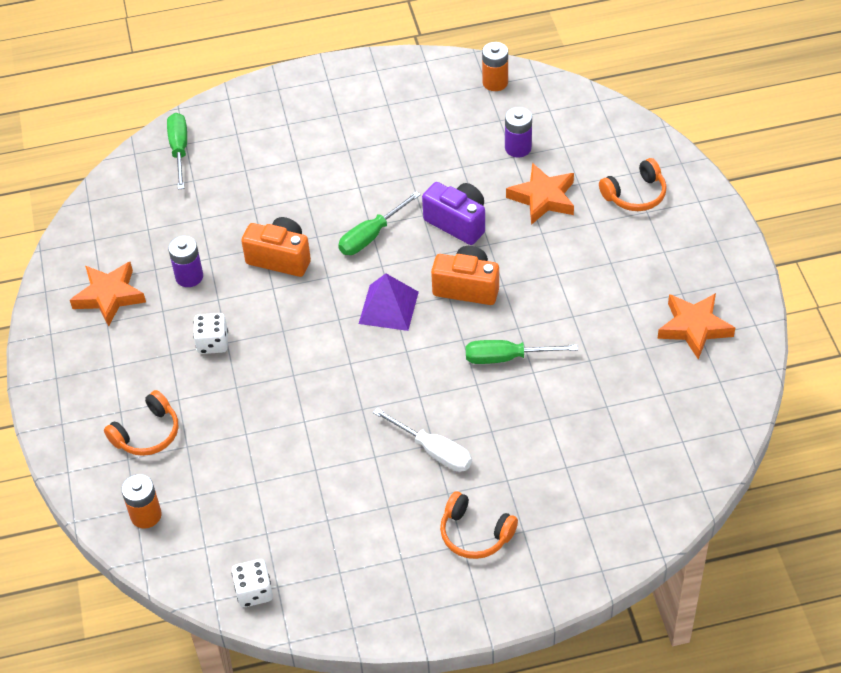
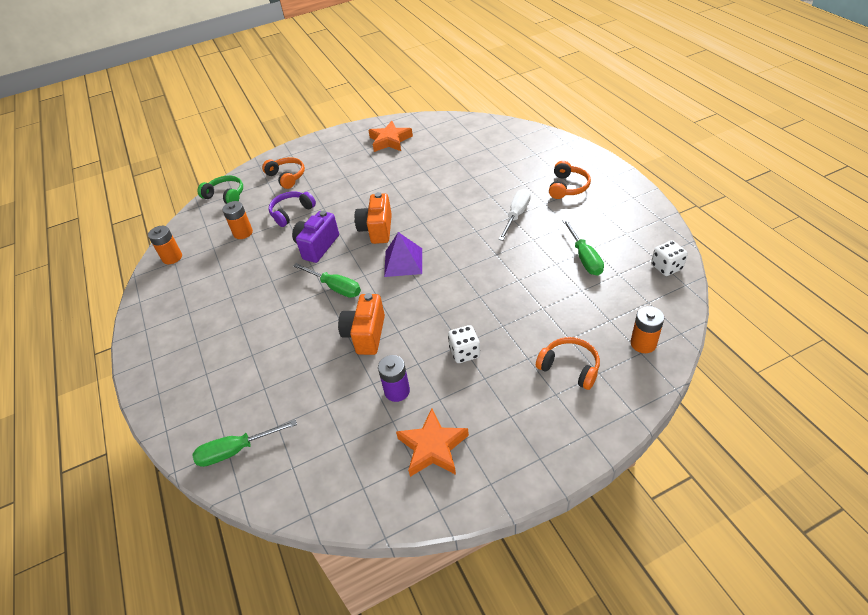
camera: 100 degrees left, 5 degrees down
green screwdriver [466,340,578,364] -> green screwdriver moved to [562,219,604,276]
purple battery [505,107,532,158] -> orange battery [222,201,253,239]
orange star [506,163,574,225] -> purple headphones [269,191,316,227]
none -> green headphones [197,175,243,204]

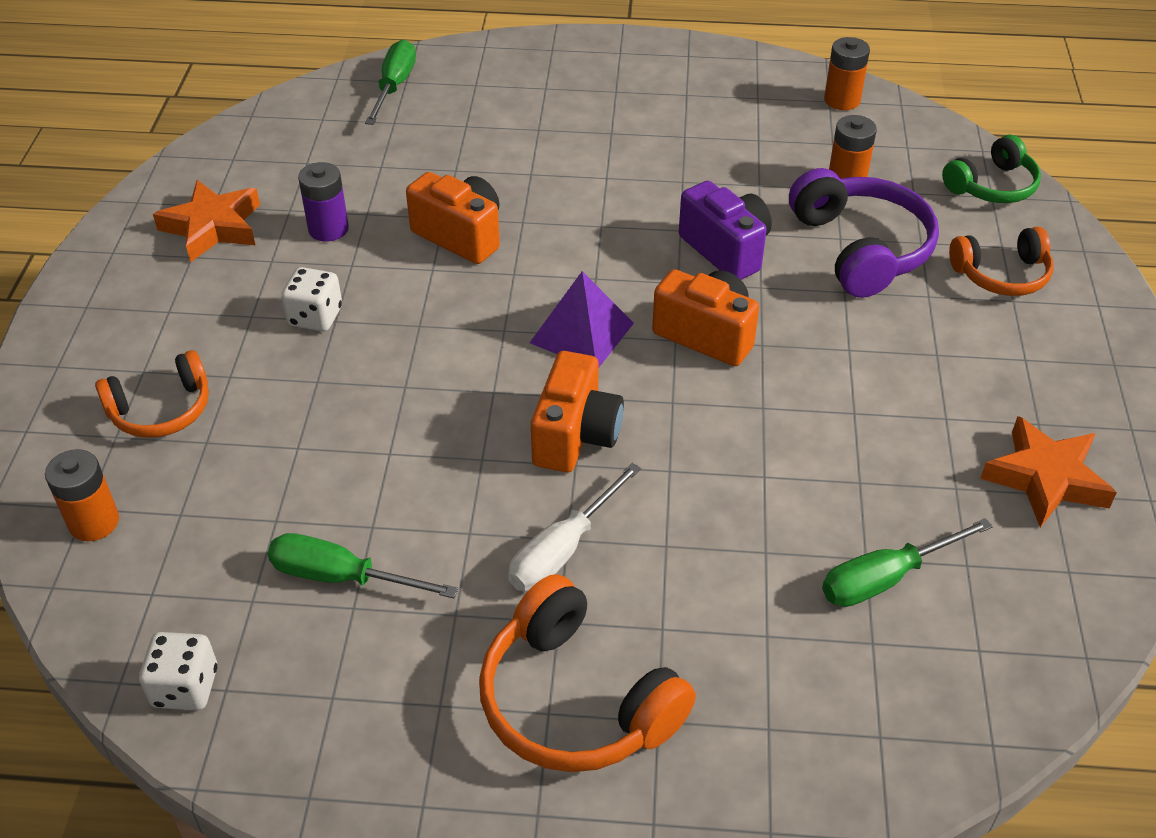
camera: 115 degrees right, 0 degrees up
purple headphones [269,191,316,227] -> purple headphones [789,168,939,298], size x1.57
green screwdriver [293,263,361,298] -> green screwdriver moved to [822,518,993,607]
white screwdriver [499,189,531,241] -> white screwdriver turned 75 degrees clockwise [508,463,641,592]
orange headphones [549,161,591,199] -> orange headphones [479,574,696,772], size x1.57
none -> orange camera [531,351,624,472]

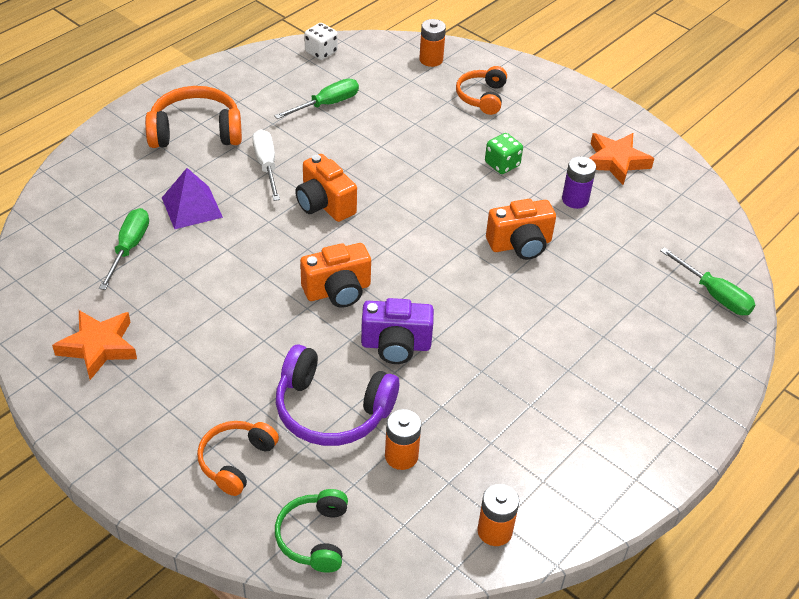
camera: 125 degrees right, 0 degrees up
white dice [281,267,342,331] -> green dice [485,133,523,174]
purple pyramid [530,271,634,367] -> purple pyramid moved to [162,168,223,229]

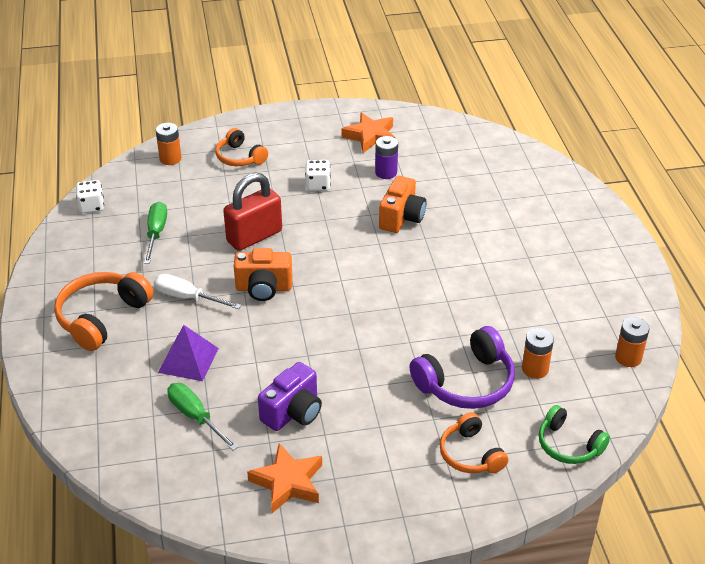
camera: 50 degrees left, 5 degrees down
orange camera [300,243,371,308] -> none
purple camera [361,298,434,364] -> purple camera moved to [258,362,322,431]
green dice [485,133,523,174] -> white dice [305,160,331,191]
green screwdriver [660,247,755,315] -> none
none -> red padlock [223,173,282,251]

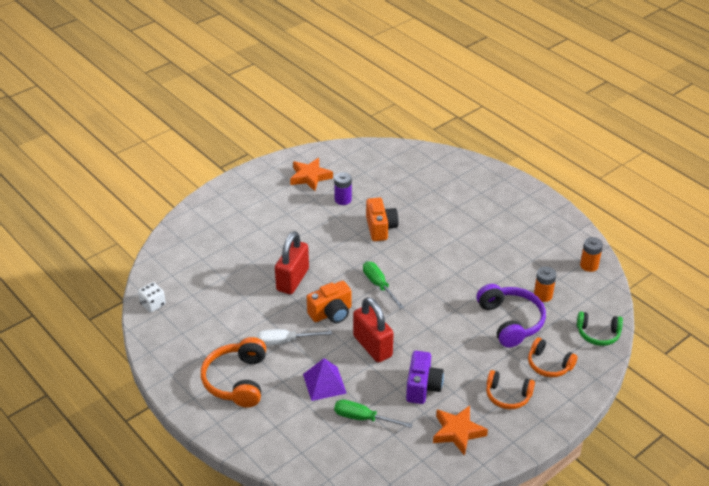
camera: 30 degrees left, 0 degrees up
green screwdriver [144,202,167,264] -> green screwdriver moved to [363,261,404,309]
orange battery [156,123,181,165] -> none
orange headphones [215,128,268,166] -> orange headphones moved to [486,370,535,409]
white dice [305,160,331,191] -> none
purple headphones [410,326,515,409] -> purple headphones turned 45 degrees counterclockwise [476,284,546,348]
none -> red padlock [353,297,394,363]

